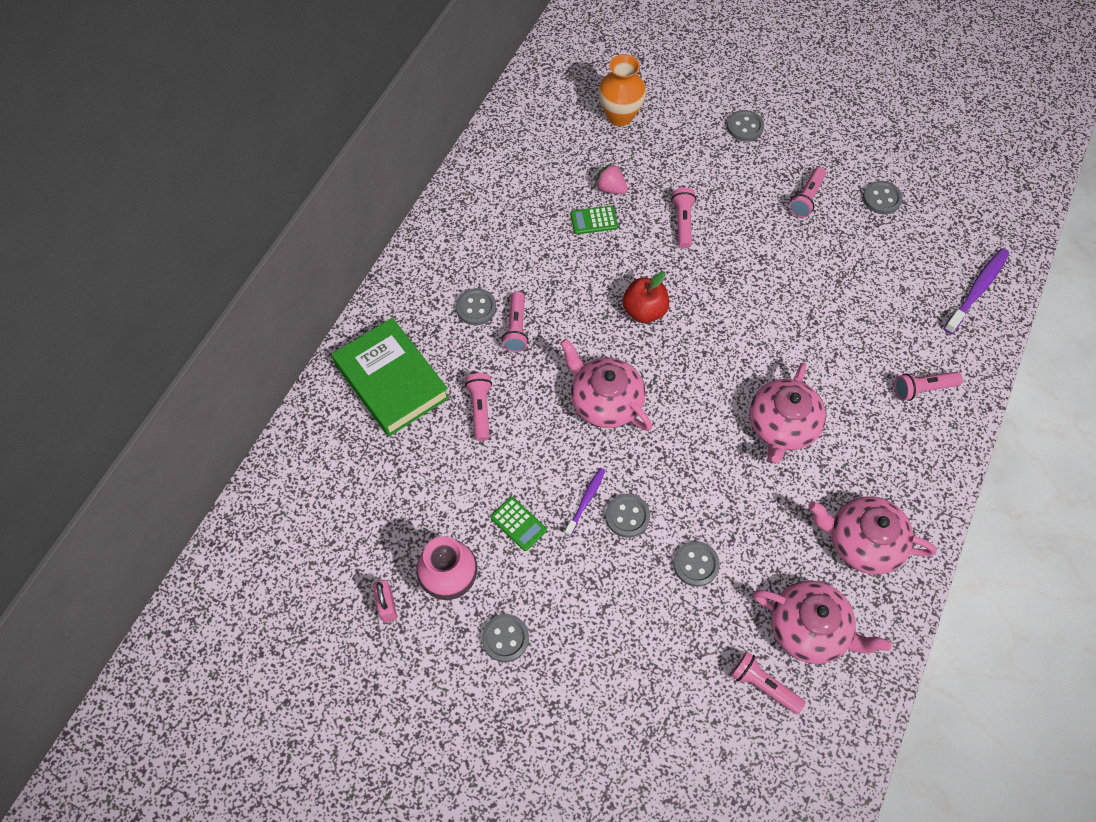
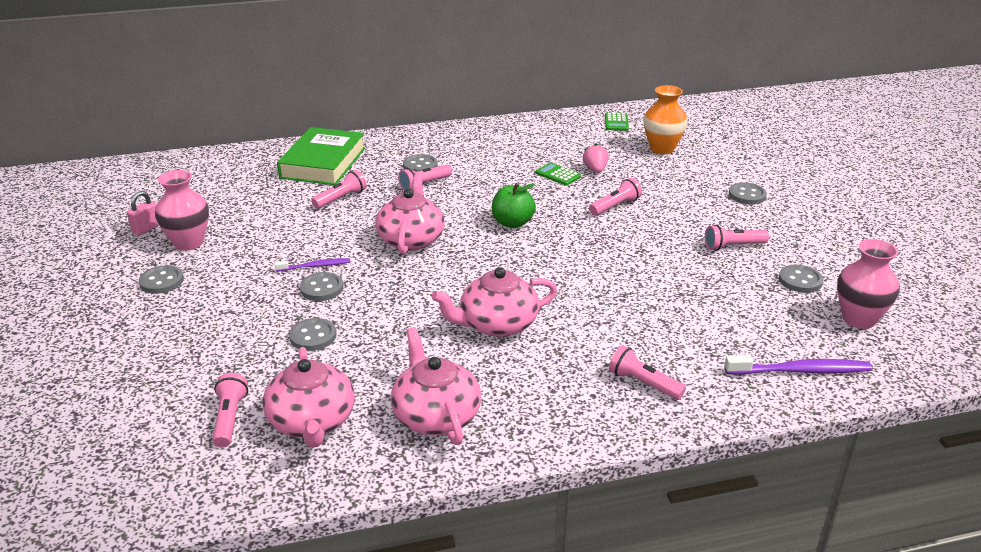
camera: 50 degrees right, 30 degrees down
green calculator [490,497,547,551] -> green calculator moved to [605,112,629,131]
red apple [623,271,669,323] -> green apple [492,183,536,228]
none -> pink vase [837,239,900,329]

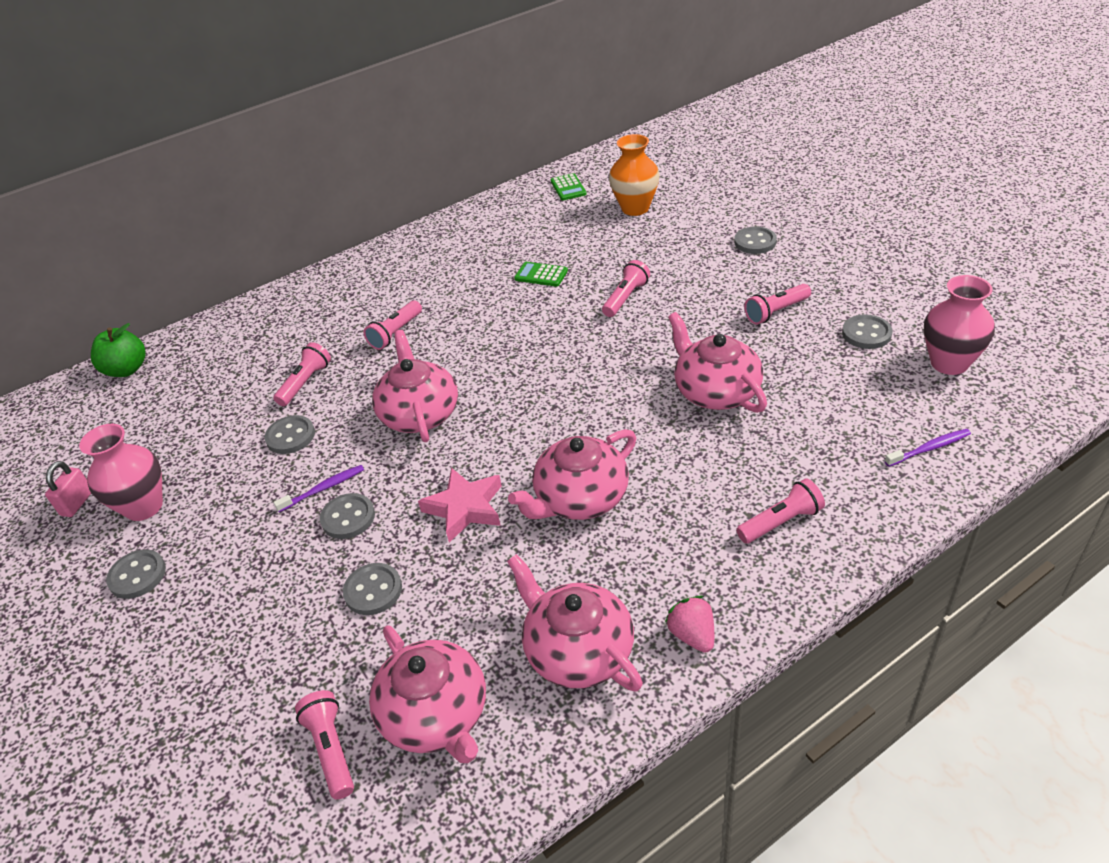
camera: 15 degrees left, 10 degrees up
green book [277,127,365,185] -> none
grey button [403,154,438,172] -> grey button moved to [265,415,315,454]
green apple [492,183,536,228] -> green apple moved to [91,323,146,377]
pink strawberry [583,143,609,173] -> pink strawberry moved to [665,596,714,653]
pink flashlight [609,345,686,400] -> pink flashlight turned 135 degrees clockwise [736,479,825,544]
purple toothbrush [725,355,872,375] -> purple toothbrush [885,429,971,467], size x0.59
none -> pink star [418,468,502,542]
none -> pink teapot [668,312,767,413]

